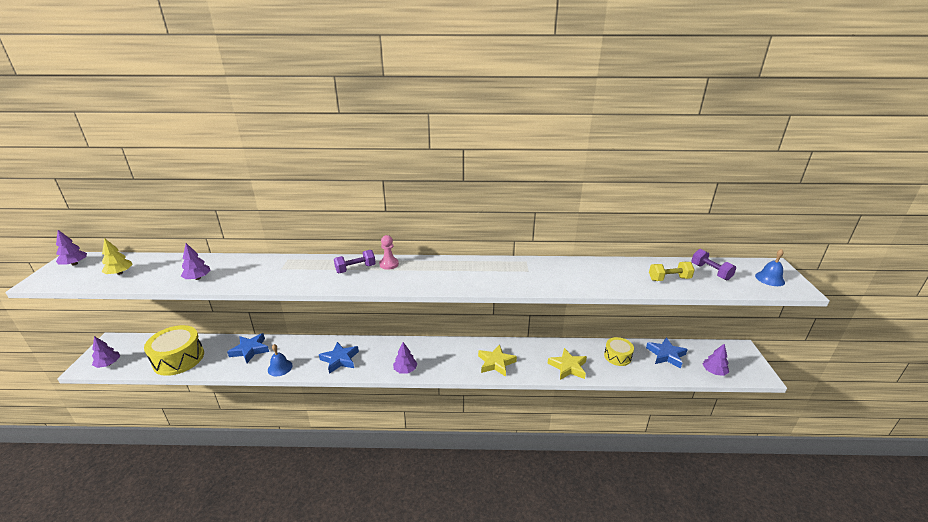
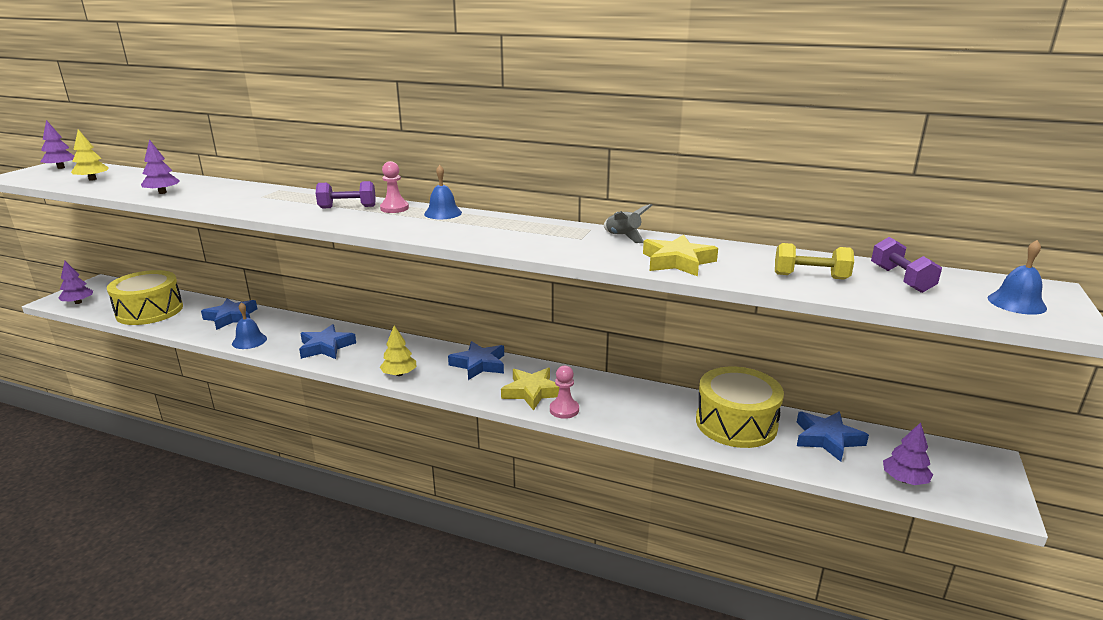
camera: 20 degrees right, 5 degrees down
purple tree [393,342,418,373] -> yellow tree [380,325,416,376]
yellow star [547,348,587,380] -> yellow star moved to [643,235,718,276]
yellow drum [604,337,634,366] -> yellow drum [696,367,784,448], size x1.73
none -> blue bell [424,165,462,219]
none -> blue star [448,341,504,380]
none -> pink pawn [550,366,579,419]
none -> grey rocket [604,204,652,243]

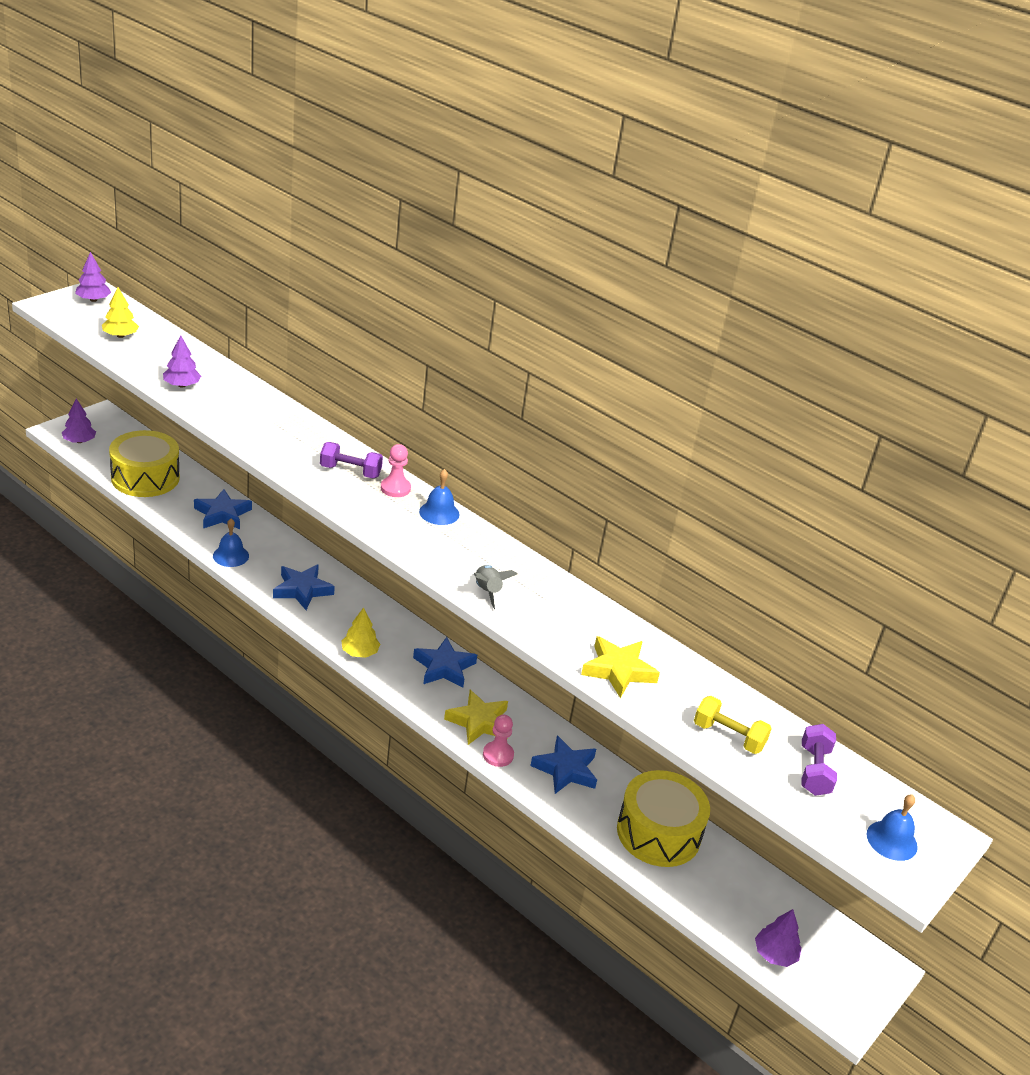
camera: 15 degrees right, 10 degrees up
grey rocket [604,204,652,243] -> grey rocket moved to [474,565,517,610]
blue star [797,411,869,462] -> blue star moved to [530,736,597,794]

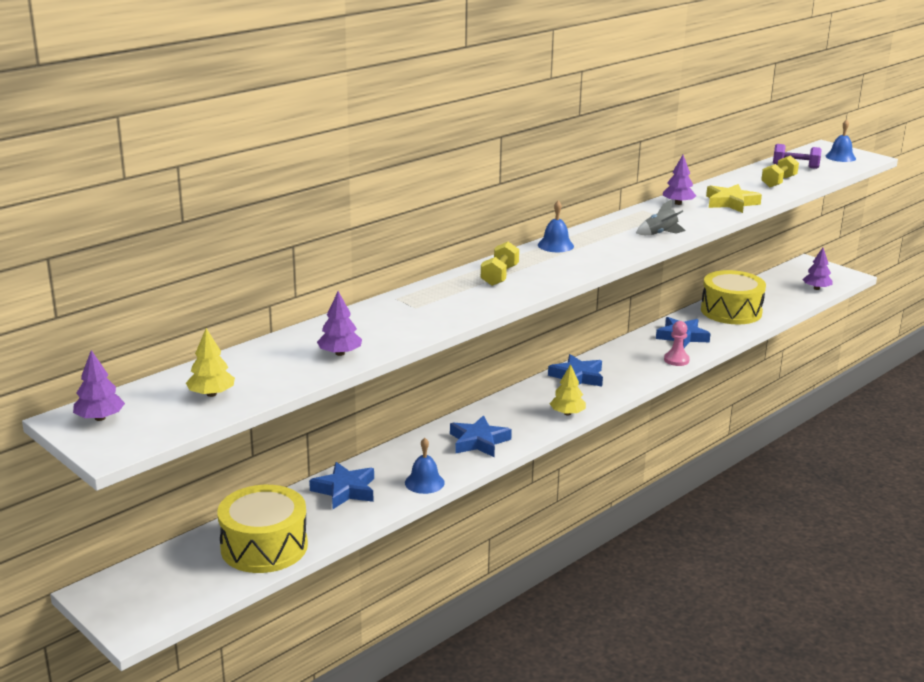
camera: 80 degrees left, 10 degrees down
purple tree [62,399,96,443] -> purple tree moved to [663,155,696,205]
purple dumbbell [320,442,383,478] -> yellow dumbbell [481,242,519,286]
pink pawn [381,444,411,497] -> none
yellow star [444,690,508,745] -> none

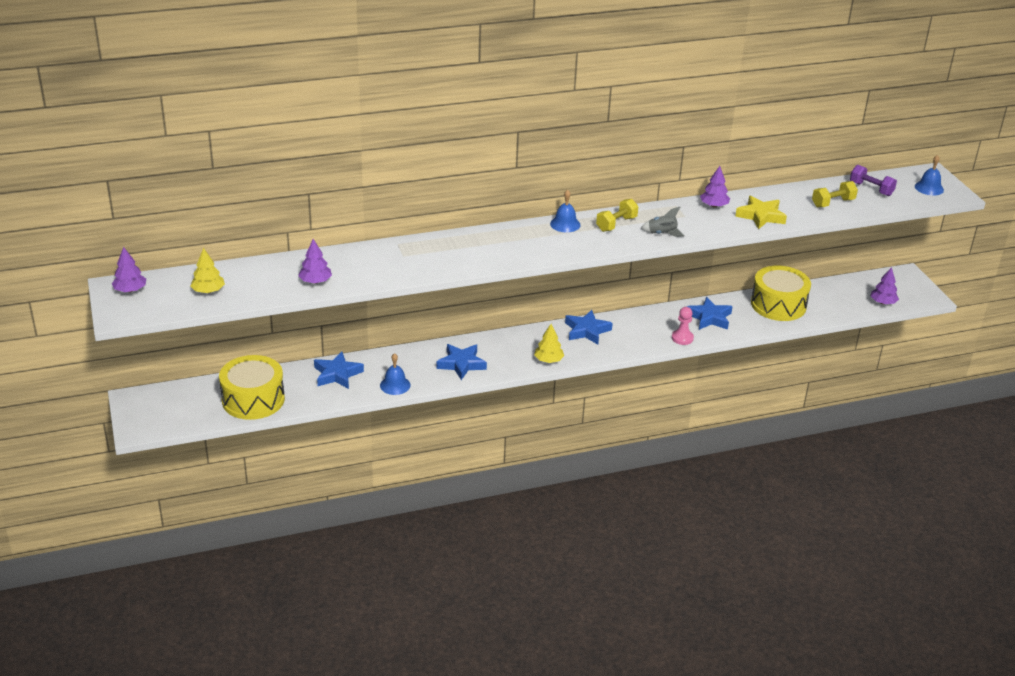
camera: 25 degrees right, 10 degrees up
yellow dumbbell [481,242,519,286] -> yellow dumbbell moved to [596,199,639,232]

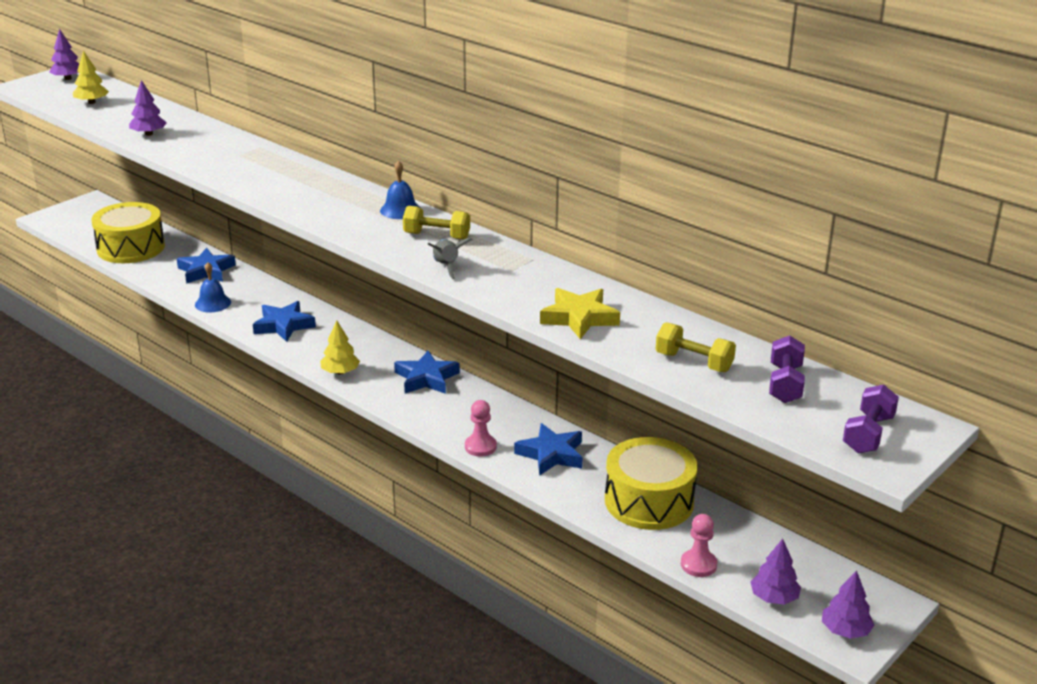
camera: 60 degrees right, 5 degrees down
purple tree [700,166,730,208] -> purple tree moved to [822,570,874,639]
blue bell [915,155,944,196] -> purple dumbbell [843,384,899,454]
none -> pink pawn [681,514,717,577]

